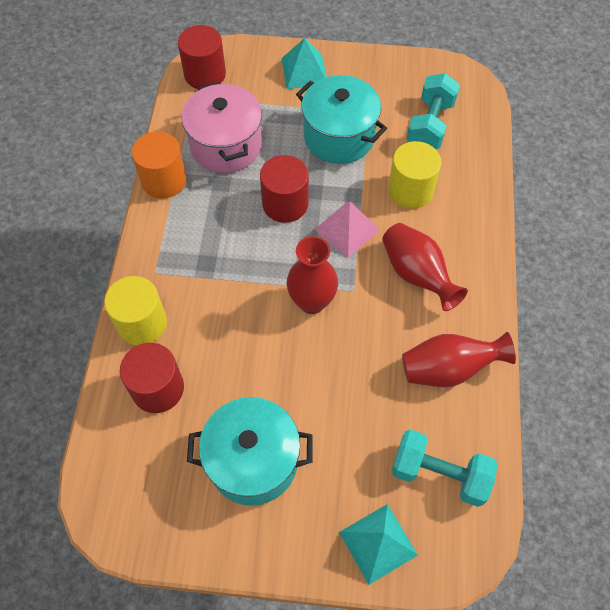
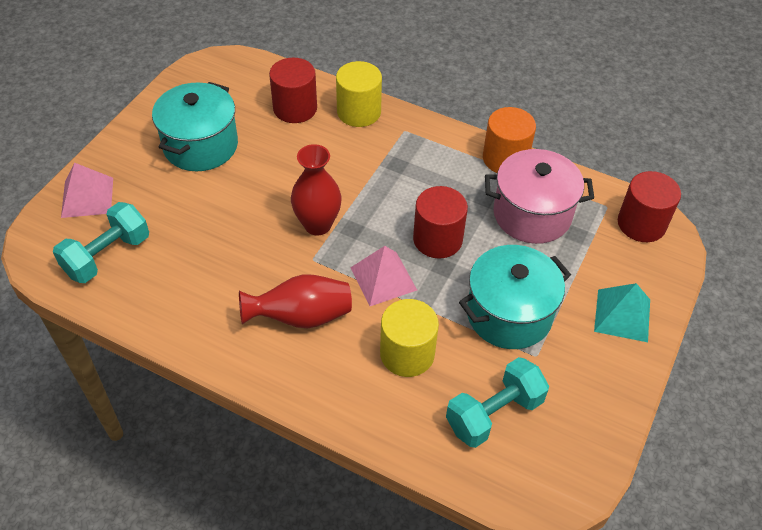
camera: 110 degrees right, 10 degrees down
turquoise pyramid [339,504,418,585] -> pink pyramid [61,163,113,218]
red vase [402,332,516,387] -> none
turquoise dumbbell [407,73,460,149] -> turquoise dumbbell turned 75 degrees counterclockwise [446,357,549,448]

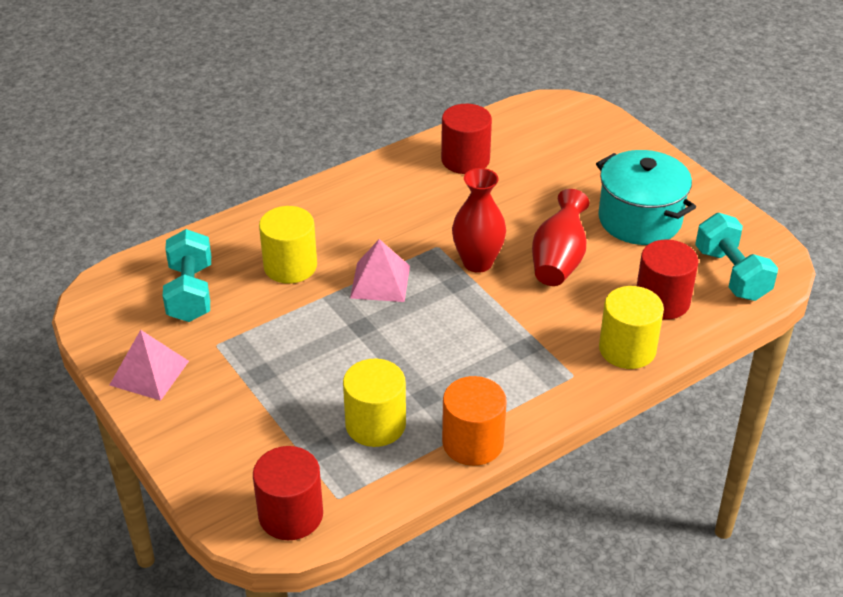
camera: 120 degrees right, 10 degrees down
turquoise dumbbell [53,202,149,283] -> turquoise dumbbell moved to [695,213,778,301]
pink pyramid [61,163,113,218] -> pink pyramid moved to [110,330,189,401]
red vase [239,274,352,328] -> red vase moved to [532,189,589,286]
red cylinder [413,186,468,259] -> red cylinder moved to [441,104,492,174]
turquoise pot [459,245,571,349] -> none
pink pot [485,149,594,244] -> yellow cylinder [343,359,406,447]
turquoise pyramid [594,283,650,342] -> none

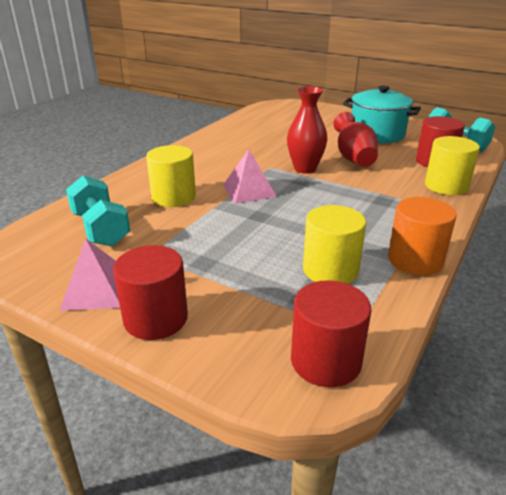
camera: 25 degrees left, 10 degrees down
red cylinder [441,104,492,174] -> red cylinder moved to [113,245,188,340]

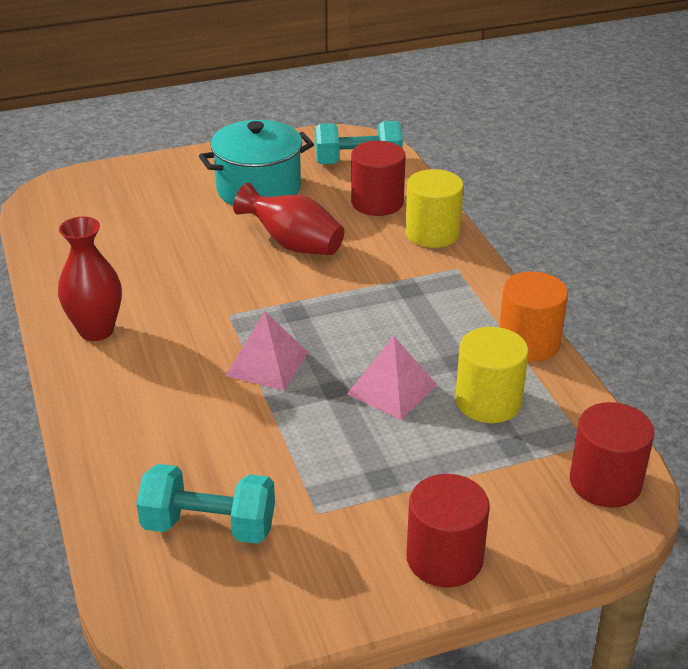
camera: 50 degrees left, 5 degrees up
pink pyramid [59,238,120,311] -> pink pyramid moved to [347,336,437,420]
yellow cylinder [146,145,196,207] -> none
red vase [287,86,328,174] -> red vase moved to [58,217,122,341]

